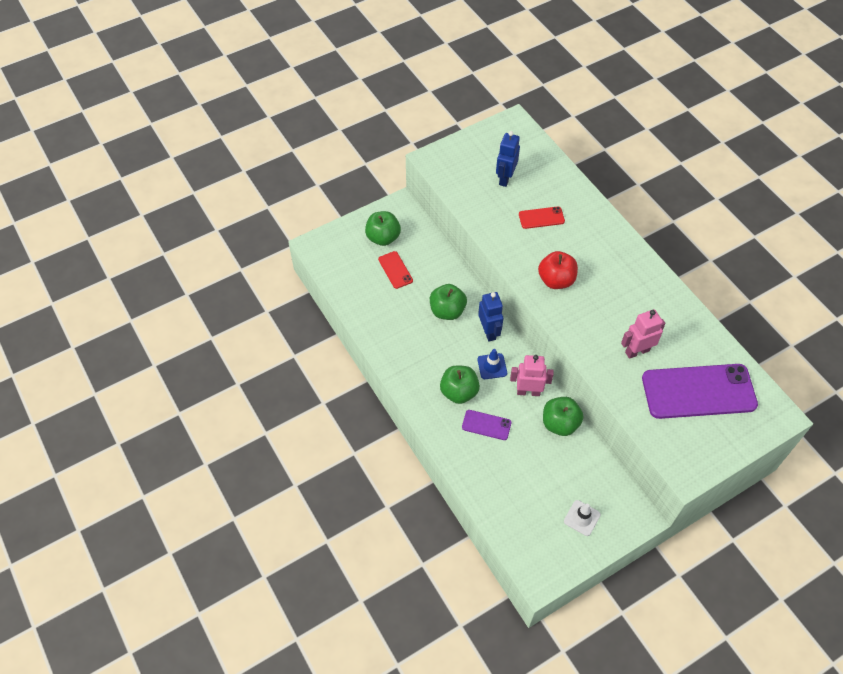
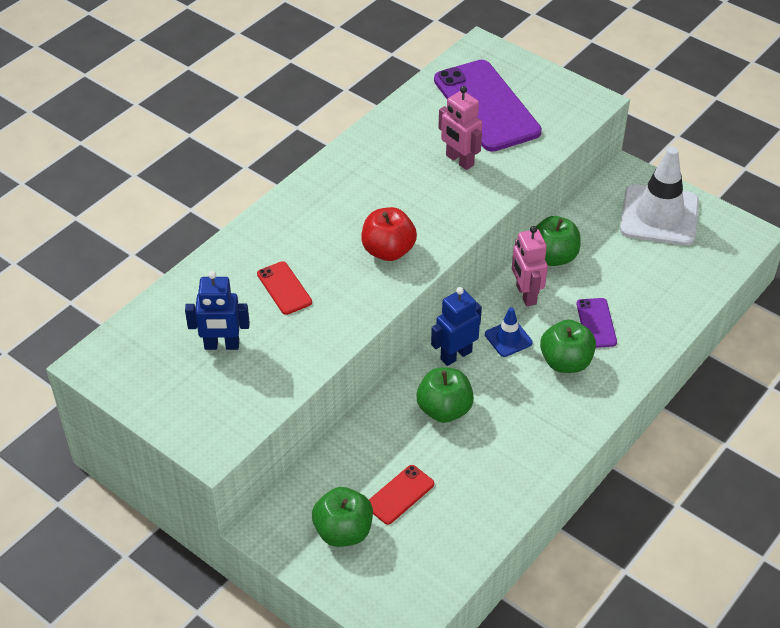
camera: 110 degrees left, 10 degrees down
white traffic cone [564,500,601,536] -> white traffic cone [620,147,699,246], size x2.13

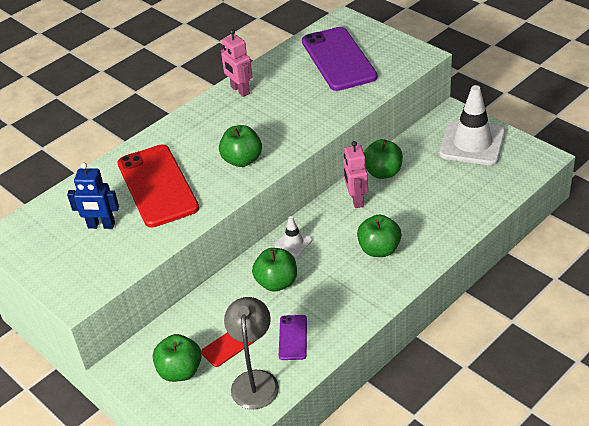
camera: 10 degrees right, 5 degrees down
red phone [257,261,312,315] -> red phone [118,145,199,228], size x2.18
red apple [361,207,417,261] -> green apple [219,125,262,167]
blue robot [431,287,482,366] -> white traffic cone [274,216,312,257]
pink robot [438,86,482,170] -> pink robot moved to [221,29,253,97]
blue traffic cone [485,307,533,357] -> none
purple phone [577,298,617,348] -> purple phone moved to [279,315,307,360]
none -> grey lamp [224,297,279,409]

